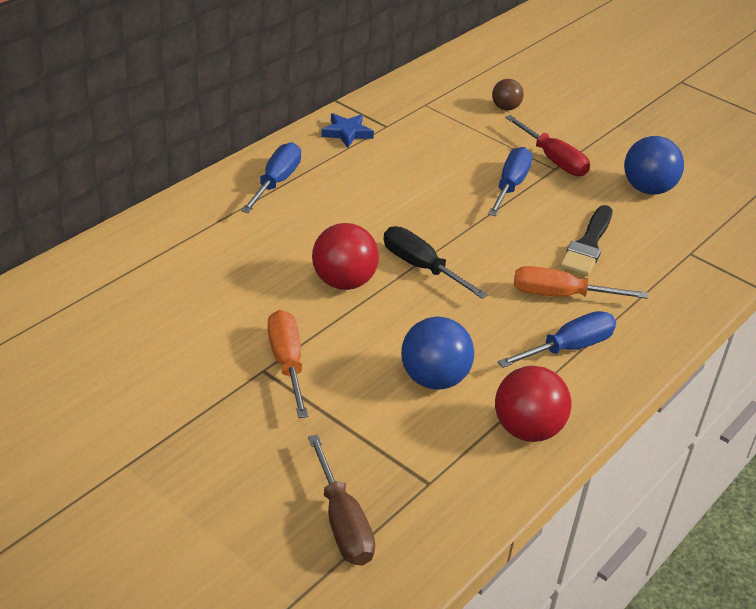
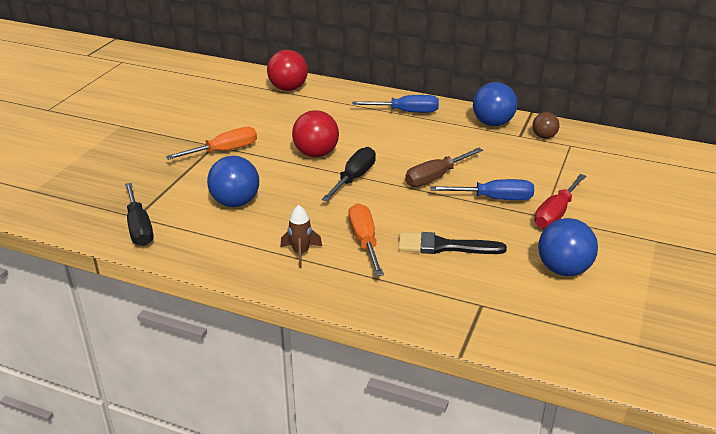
camera: 75 degrees right, 5 degrees down
brown screwdriver [308,435,375,566] -> brown screwdriver moved to [405,148,483,187]
blue star [321,113,374,148] -> blue ball [473,82,517,126]
brown ball [492,79,524,111] -> brown ball moved to [532,112,560,139]
red ball [495,366,571,442] -> red ball moved to [267,50,308,91]
blue screwdriver [498,311,616,368] -> brown rocket [280,205,322,268]
none -> black screwdriver [125,183,154,246]

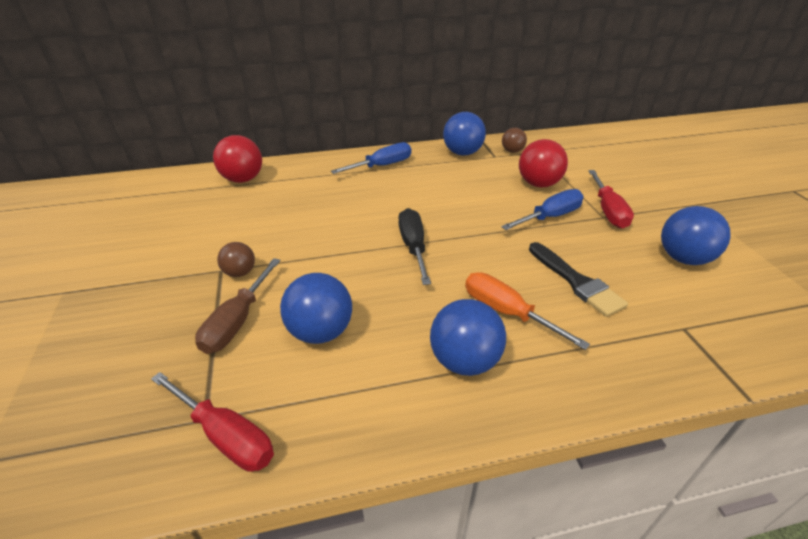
camera: 35 degrees left, 5 degrees up
black screwdriver [125,183,154,246] -> red screwdriver [151,372,274,472]
orange screwdriver [166,127,257,160] -> brown ball [217,242,255,277]
brown rocket [280,205,322,268] -> blue ball [430,299,506,376]
red ball [292,110,339,157] -> red ball moved to [519,139,568,188]
black brush [398,232,507,254] -> black brush turned 90 degrees counterclockwise [529,242,628,317]
brown screwdriver [405,148,483,187] -> brown screwdriver moved to [195,258,281,354]

